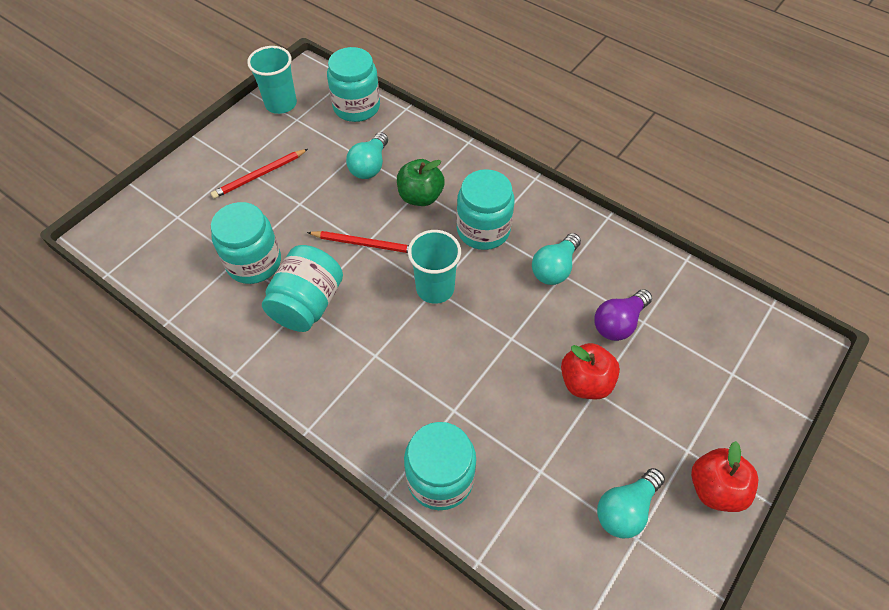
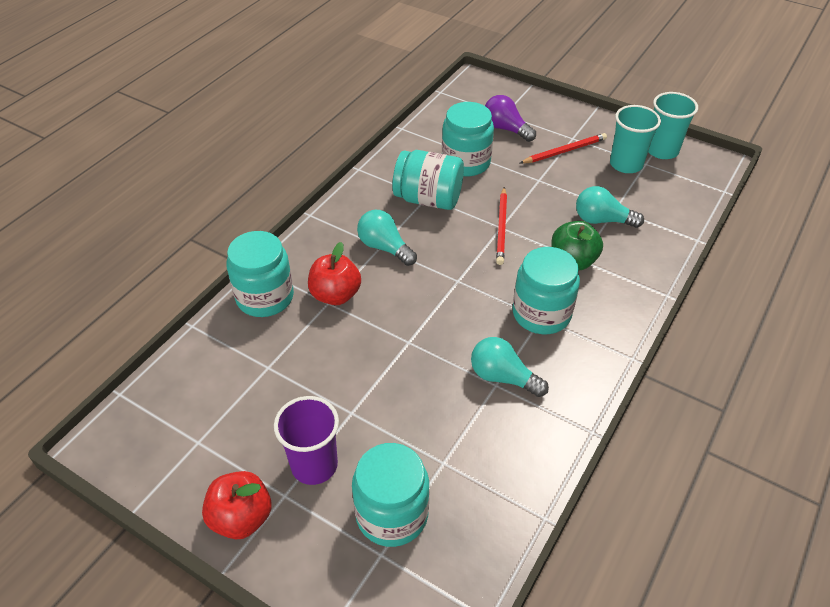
camera: 85 degrees right, 10 degrees down
red pencil [211,149,308,199] -> red pencil turned 105 degrees clockwise [520,133,607,164]
turquoise jar [327,47,380,122] -> turquoise jar moved to [352,443,429,547]
turquoise cup [408,230,461,304] -> turquoise cup moved to [610,105,661,173]
red apple [561,343,620,399] -> red apple moved to [308,242,361,305]
purple light bulb [594,289,652,341] -> purple light bulb moved to [485,95,536,142]
turquoise light bulb [597,468,665,538] -> turquoise light bulb moved to [357,210,417,266]
none -> purple cup [274,396,339,485]

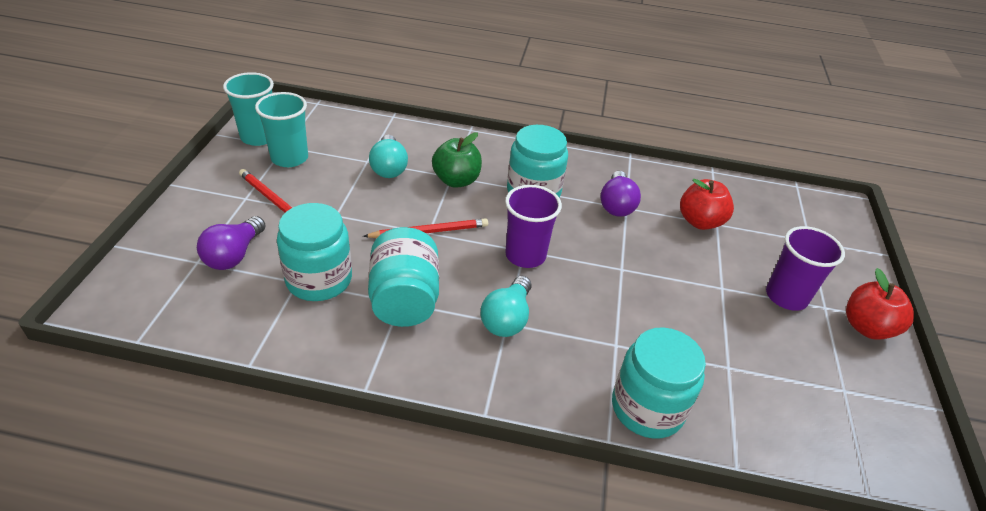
camera: 115 degrees left, 5 degrees down
red apple [308,242,361,305] -> red apple moved to [680,179,734,230]
turquoise jar [352,443,429,547] -> none
turquoise light bulb [471,337,549,397] -> purple light bulb [601,171,641,217]
none -> purple cup [505,185,562,268]

